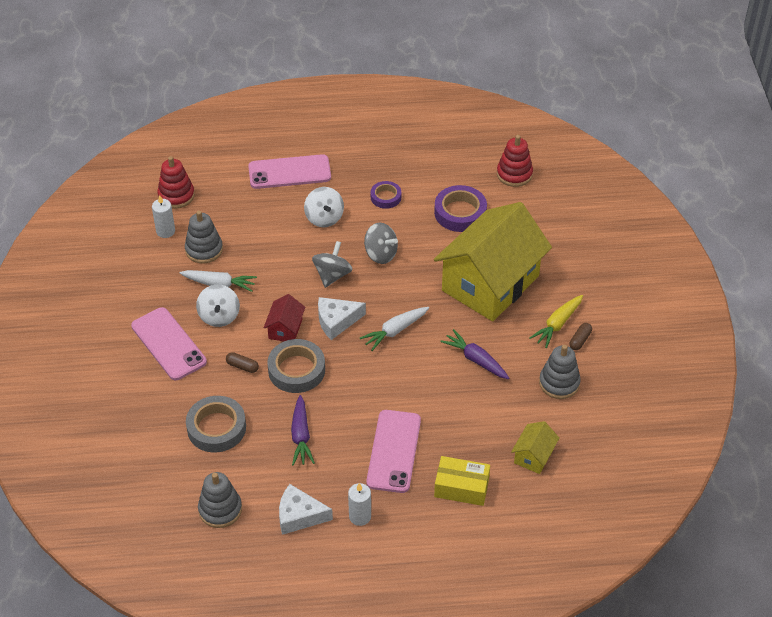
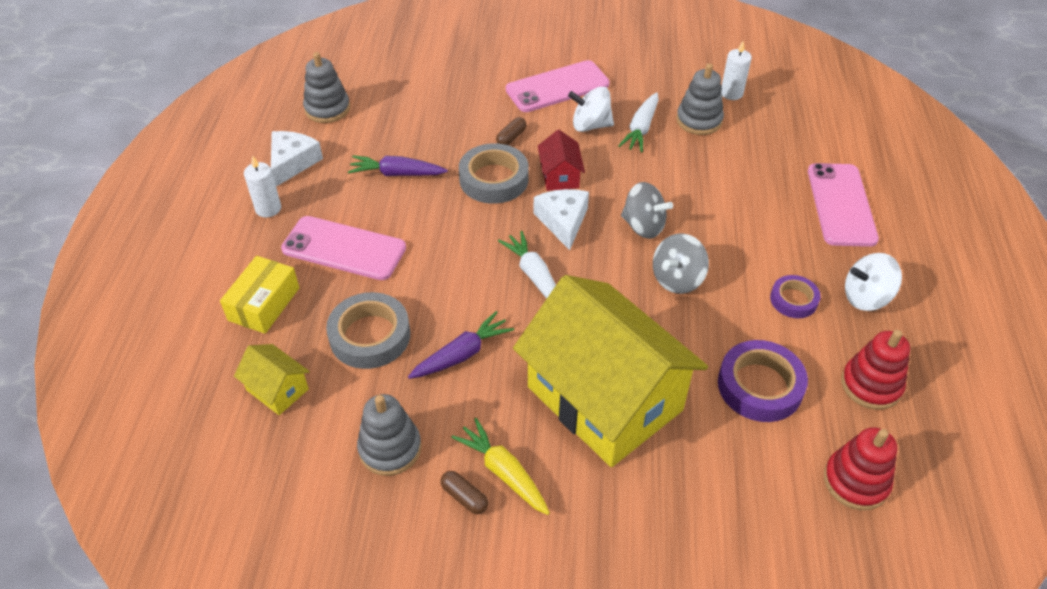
camera: 100 degrees right, 0 degrees up
red stacking toy [157,156,195,209] -> red stacking toy moved to [841,330,910,410]
grey tape [186,396,246,452] -> grey tape moved to [326,292,410,369]
red house [264,294,305,342] -> red house turned 60 degrees clockwise [538,130,585,191]
white spinning top [304,187,344,227] -> white spinning top moved to [845,253,902,311]

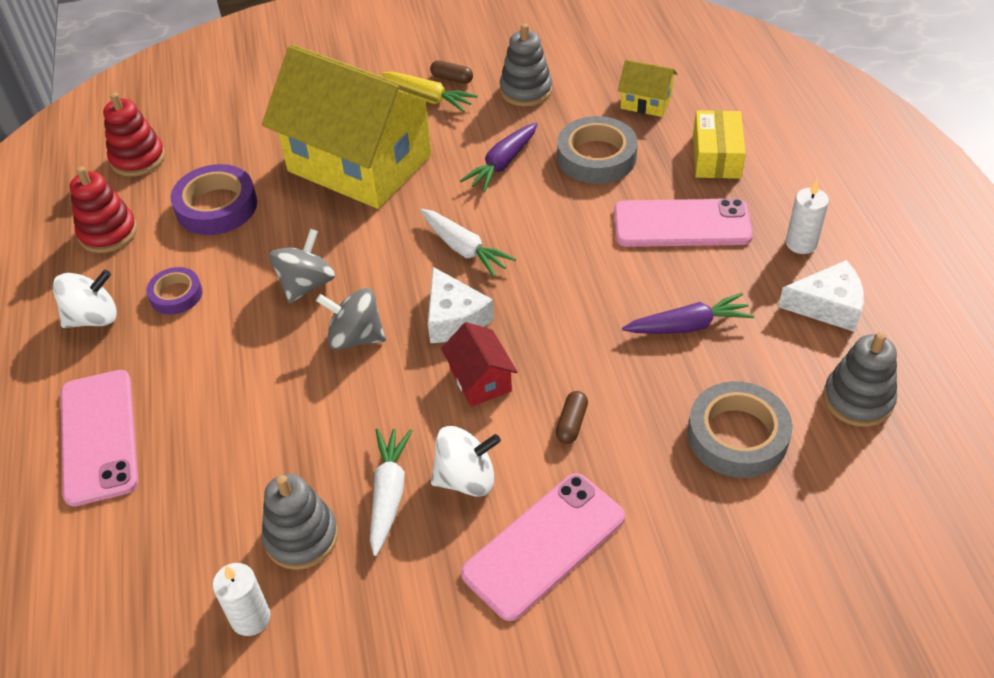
camera: 165 degrees right, 0 degrees up
white cheese [271,131,323,187] -> white cheese turned 90 degrees counterclockwise [778,260,864,332]
grey tape [459,143,529,204] -> grey tape moved to [687,381,793,478]

